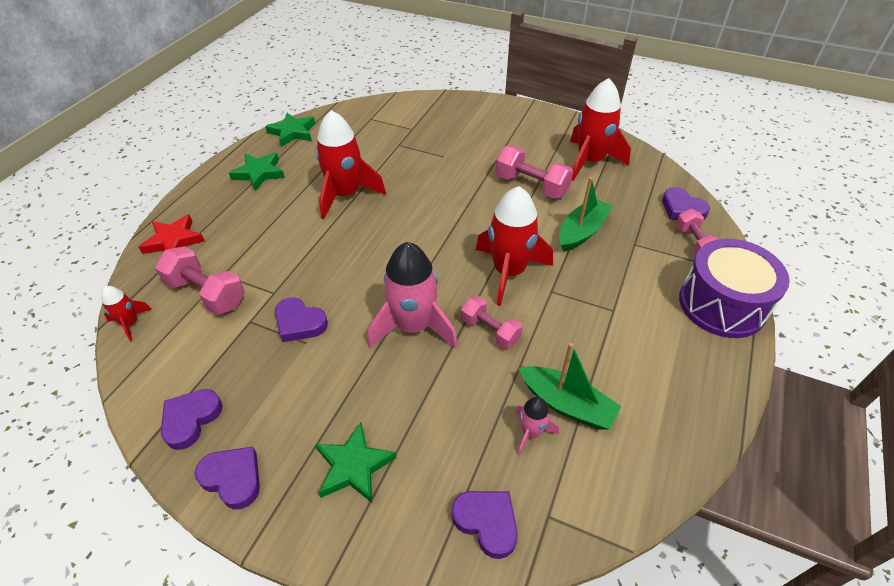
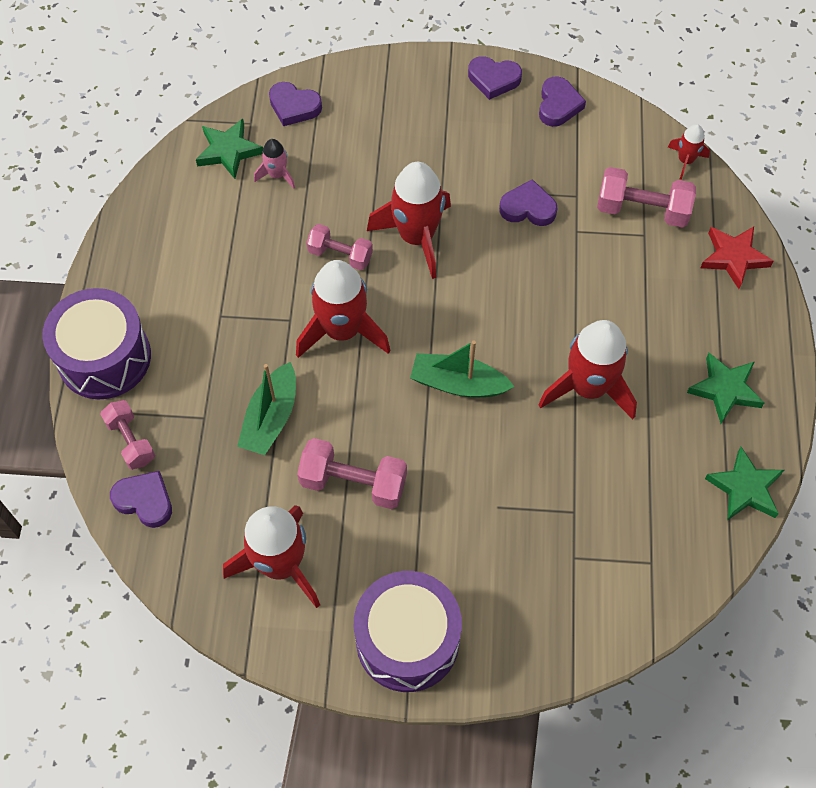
camera: 160 degrees right, 15 degrees up
green star [315,423,396,503] -> green star moved to [196,119,263,179]
pink rocket [368,242,458,349] -> red rocket [367,162,451,279]
green boat [519,343,621,429] -> green boat moved to [410,341,515,397]
none -> purple drum [354,571,462,692]

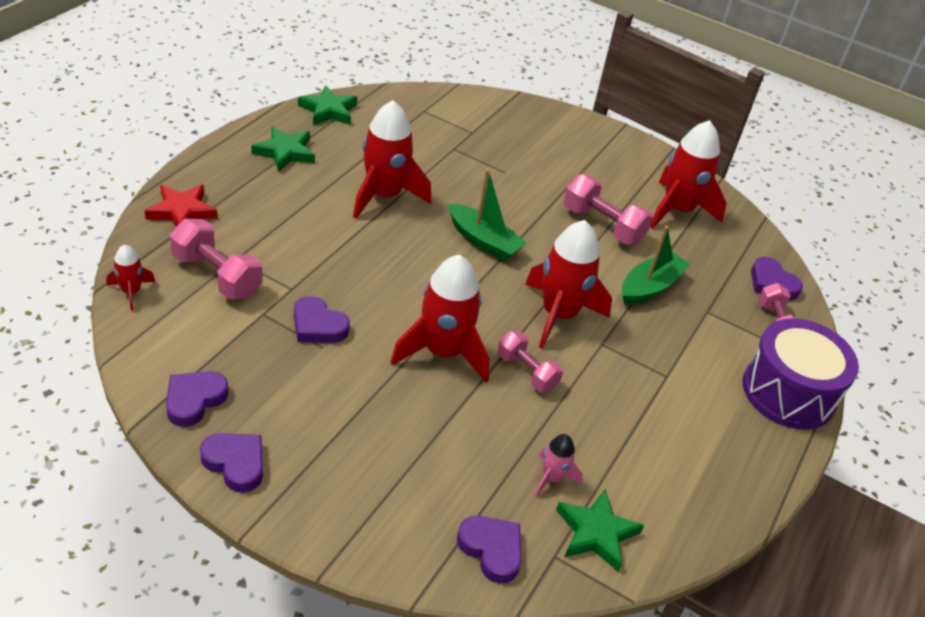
camera: 160 degrees left, 20 degrees down
purple drum [354,571,462,692] -> none

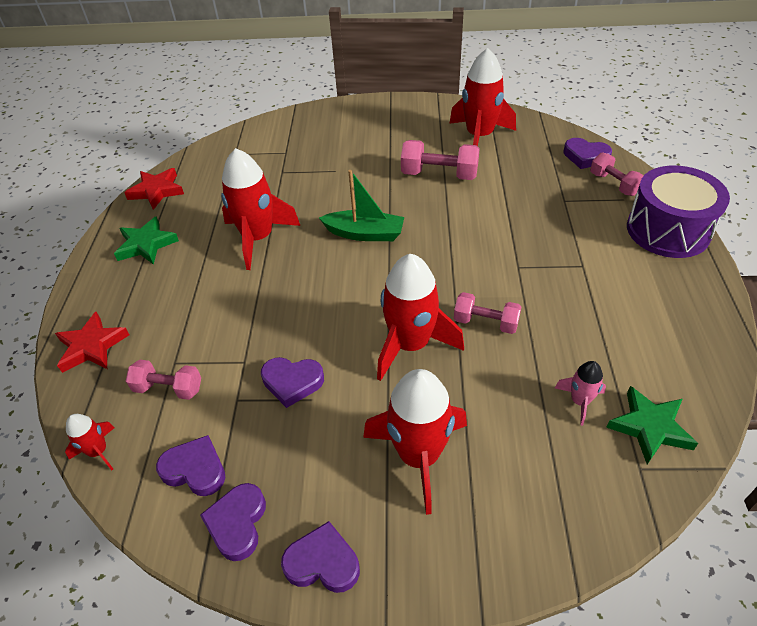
camera: 20 degrees left, 5 degrees up
pink dumbbell [170,219,262,299] -> pink dumbbell [126,359,201,400], size x0.67
green star [298,85,357,125] -> red star [124,168,184,210]
purple heart [457,516,522,583] -> purple heart moved to [156,435,225,496]
red rocket [525,220,612,349] -> red rocket moved to [363,369,467,515]
green boat [622,226,691,305] -> none

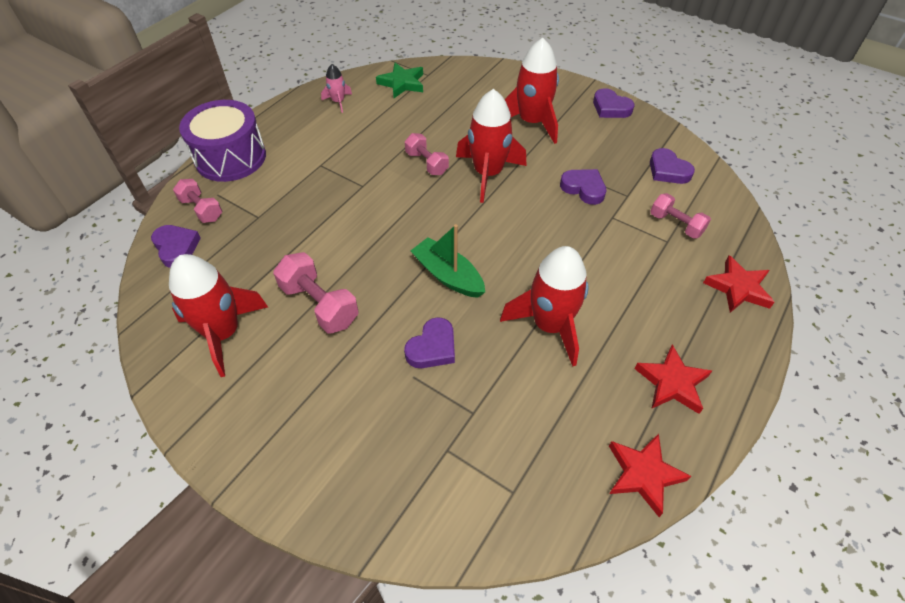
camera: 150 degrees left, 5 degrees up
red rocket [65,414,115,471] -> none
green star [114,216,179,265] -> red star [635,344,712,414]
purple heart [200,483,266,561] -> purple heart moved to [404,317,455,368]
pink rocket [555,361,606,426] -> pink rocket moved to [321,64,352,113]
pink dumbbell [590,152,644,196] -> pink dumbbell turned 45 degrees counterclockwise [173,179,222,223]

